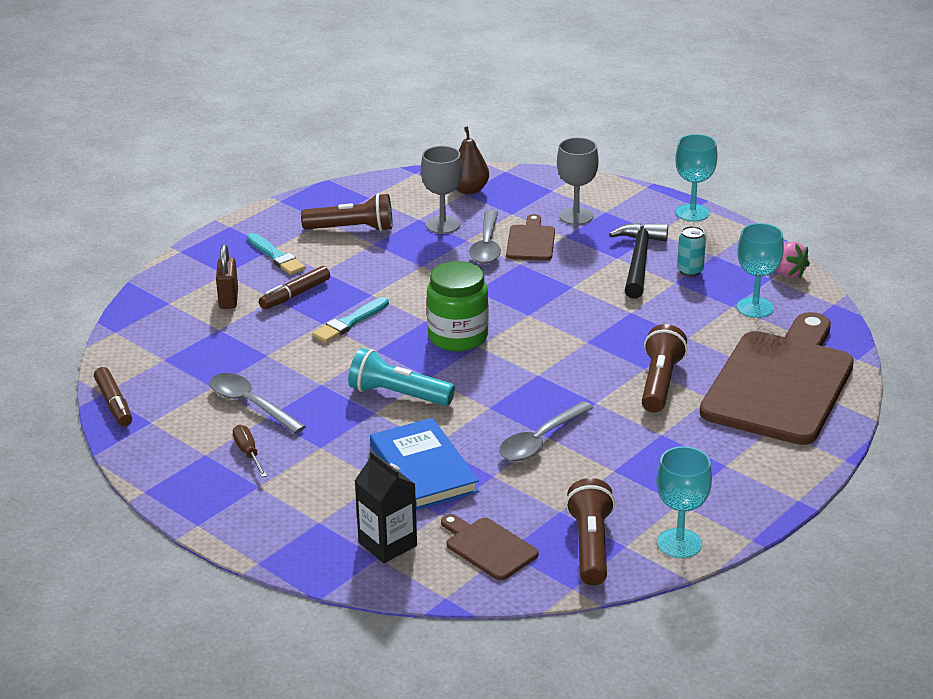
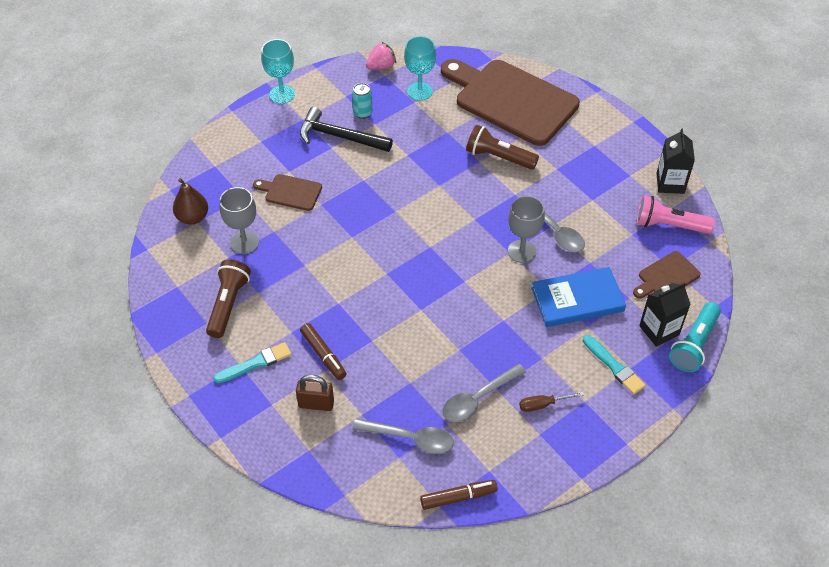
camera: 80 degrees left, 20 degrees up
turquoise brush [312,297,389,343] -> turquoise brush moved to [583,335,646,395]
turquoise flashlight [348,348,455,406] -> turquoise flashlight moved to [669,302,721,372]
green jar [427,261,489,351] -> none
grey spoon [469,210,501,264] -> grey spoon moved to [352,418,454,454]
grey goblet [557,137,599,225] -> grey goblet moved to [508,196,545,263]
brown flashlight [566,478,615,586] -> pink flashlight [636,196,715,234]
turquoise goblet [656,446,712,558] -> black carton [656,128,695,194]

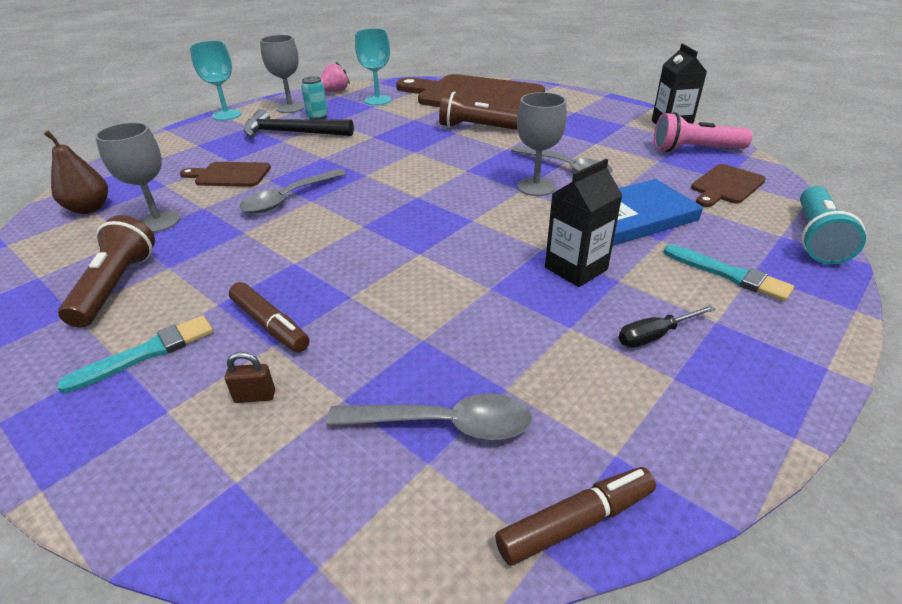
camera: 10 degrees left, 15 degrees down
brown padlock [296,375,334,411] -> brown padlock [225,352,275,403], size x0.60
grey spoon [443,364,526,422] -> grey spoon moved to [239,169,347,213]
brown screwdriver [519,392,584,412] -> black screwdriver [619,305,715,348]
black carton [639,282,691,347] -> black carton moved to [545,159,623,287]
none -> grey goblet [260,35,305,113]

